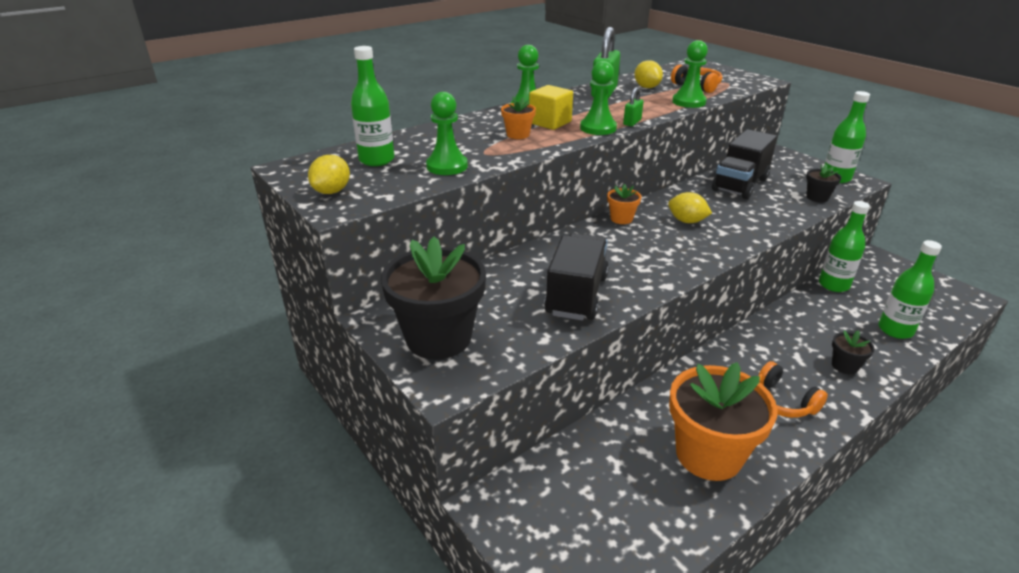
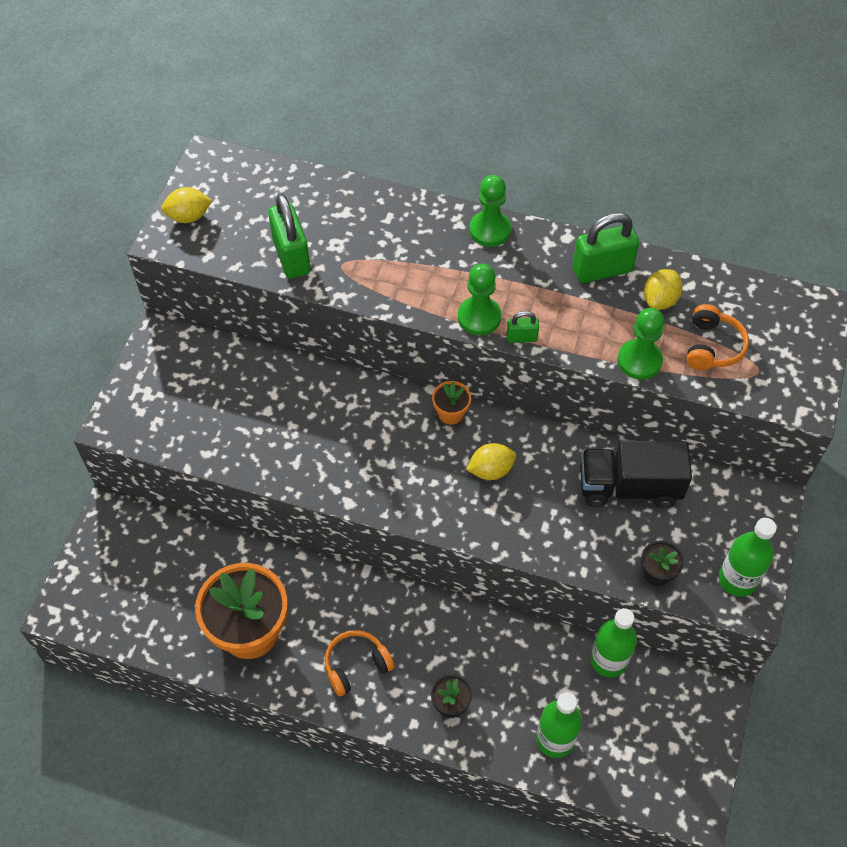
camera: 55 degrees right, 25 degrees up
green bottle [351,46,395,166] -> none
black flower pot [381,236,486,360] -> none
green pawn [426,92,468,175] -> green padlock [268,194,310,279]
orange flower pot [501,97,536,139] -> none
yellow cube [529,85,573,130] -> none
black truck [544,233,609,320] -> none
yellow lemon [668,192,712,223] -> yellow lemon turned 75 degrees clockwise [466,443,516,480]
orange headphones [758,361,828,418] -> orange headphones turned 45 degrees clockwise [325,630,394,696]

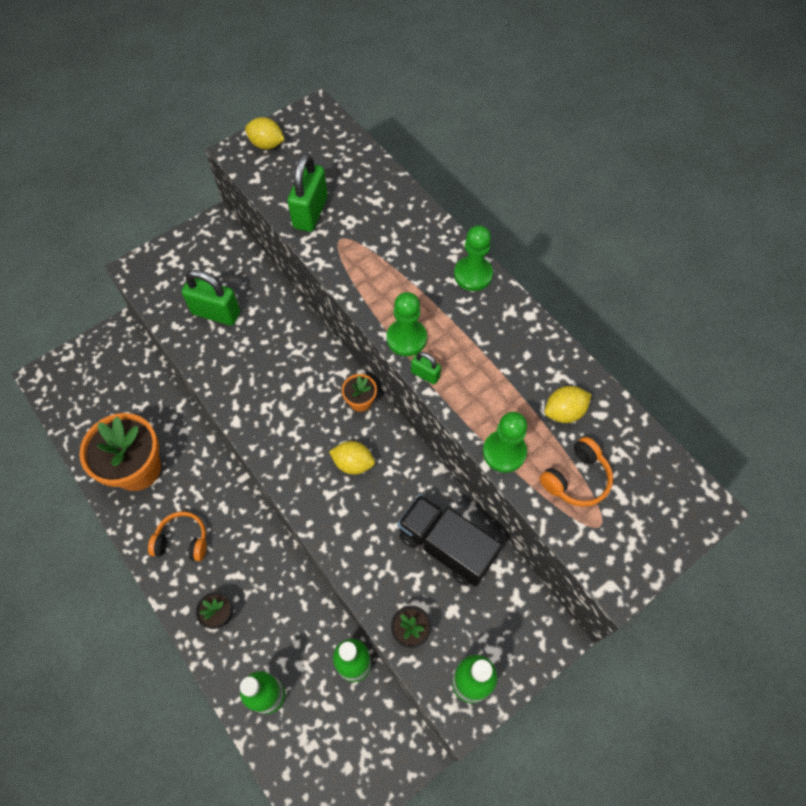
camera: 35 degrees right, 5 degrees up
green padlock [573,212,639,283] -> green padlock moved to [182,270,240,326]

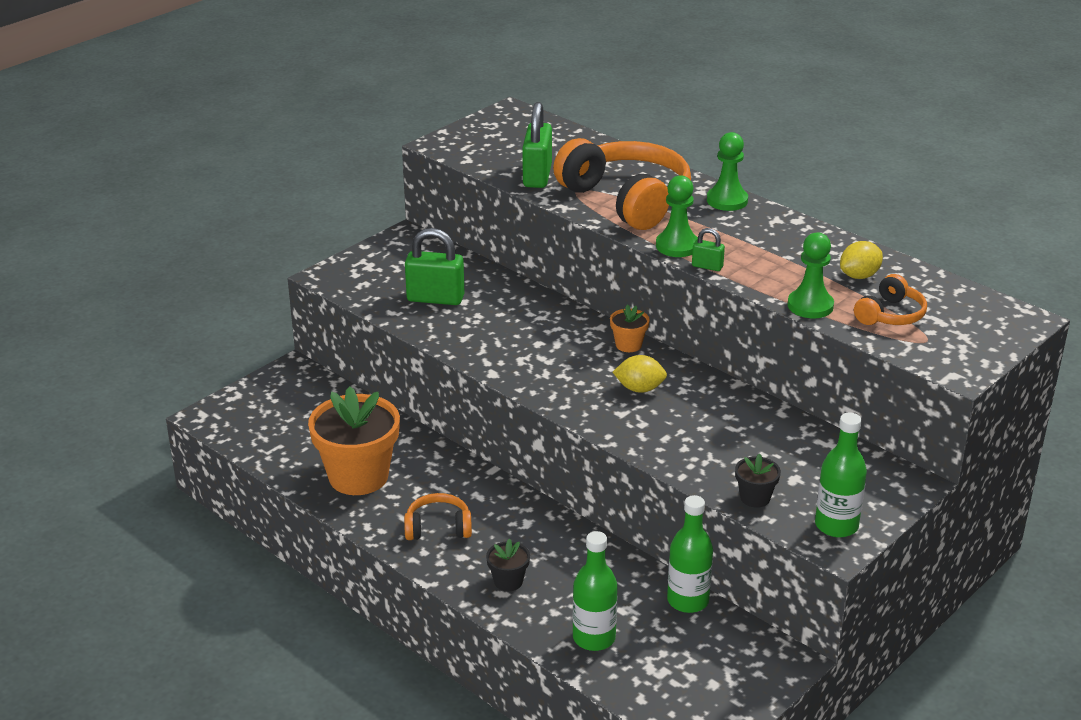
camera: 10 degrees left, 30 degrees down
yellow lemon [245,117,285,149] -> none
black truck [397,494,502,587] -> none
none -> orange headphones [553,138,691,230]

